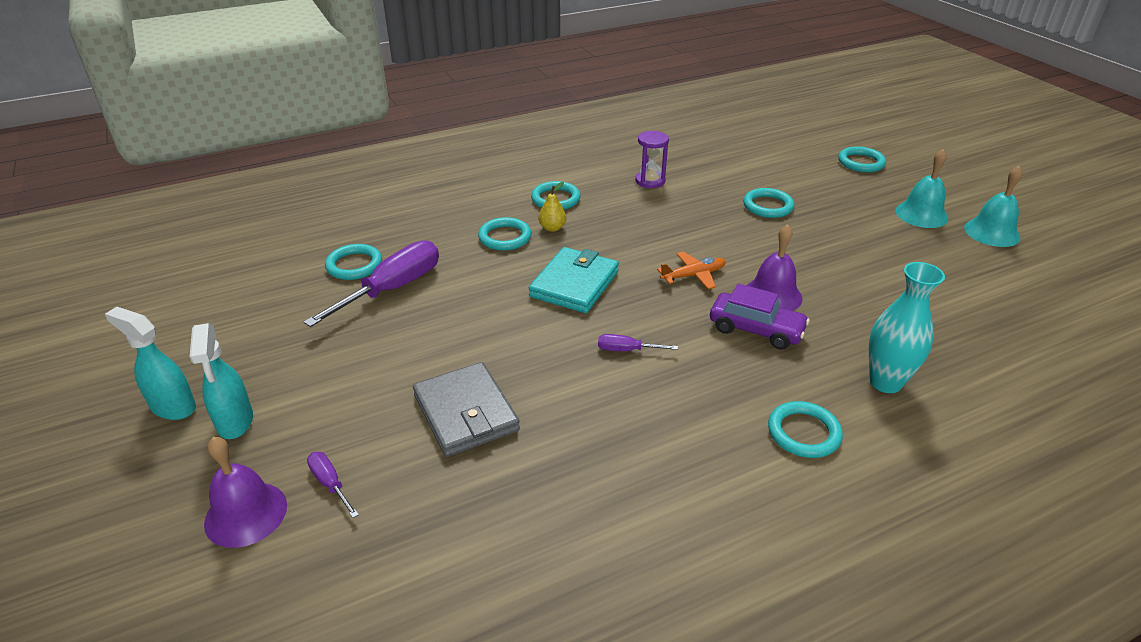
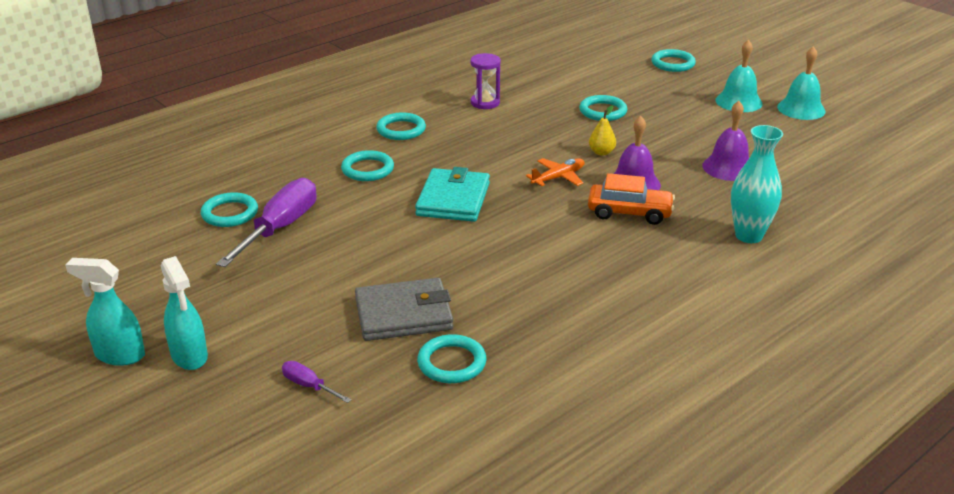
camera: 15 degrees left, 5 degrees down
purple bell [204,437,287,548] -> purple bell moved to [702,101,749,181]
grey wallet [413,362,520,457] -> grey wallet turned 60 degrees counterclockwise [355,278,453,341]
yellow pear [539,182,566,232] -> yellow pear moved to [589,105,616,156]
purple screwdriver [598,334,678,351] -> none
purple car [710,283,810,350] -> orange car [588,173,675,225]
turquoise ring [768,401,843,458] -> turquoise ring moved to [417,334,486,383]

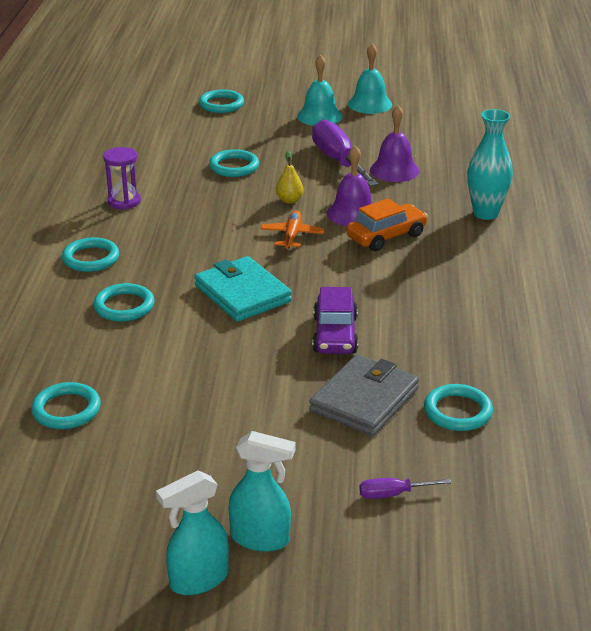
camera: 45 degrees left, 0 degrees up
purple screwdriver [216,178,317,267] -> purple screwdriver moved to [312,119,378,186]
none -> purple car [312,287,358,354]

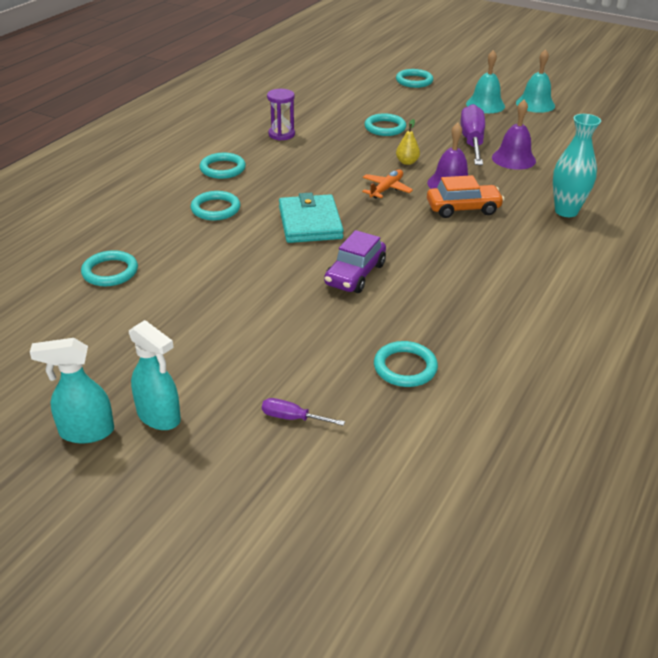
camera: 25 degrees right, 5 degrees up
grey wallet [309,355,419,436] -> none

